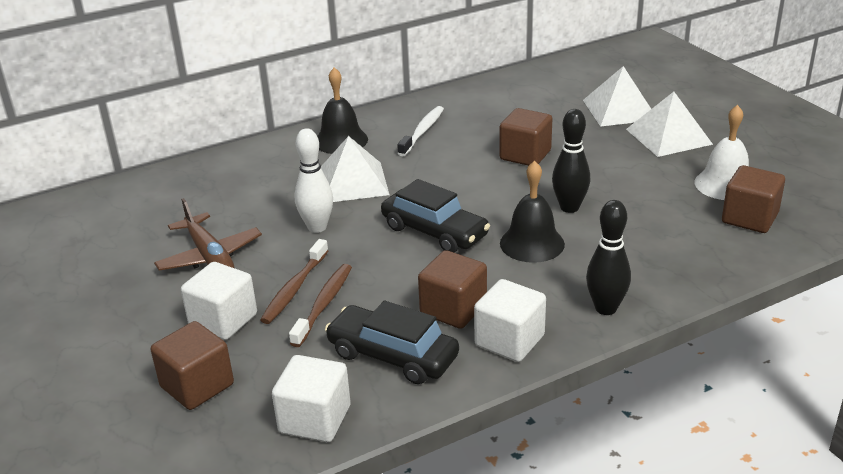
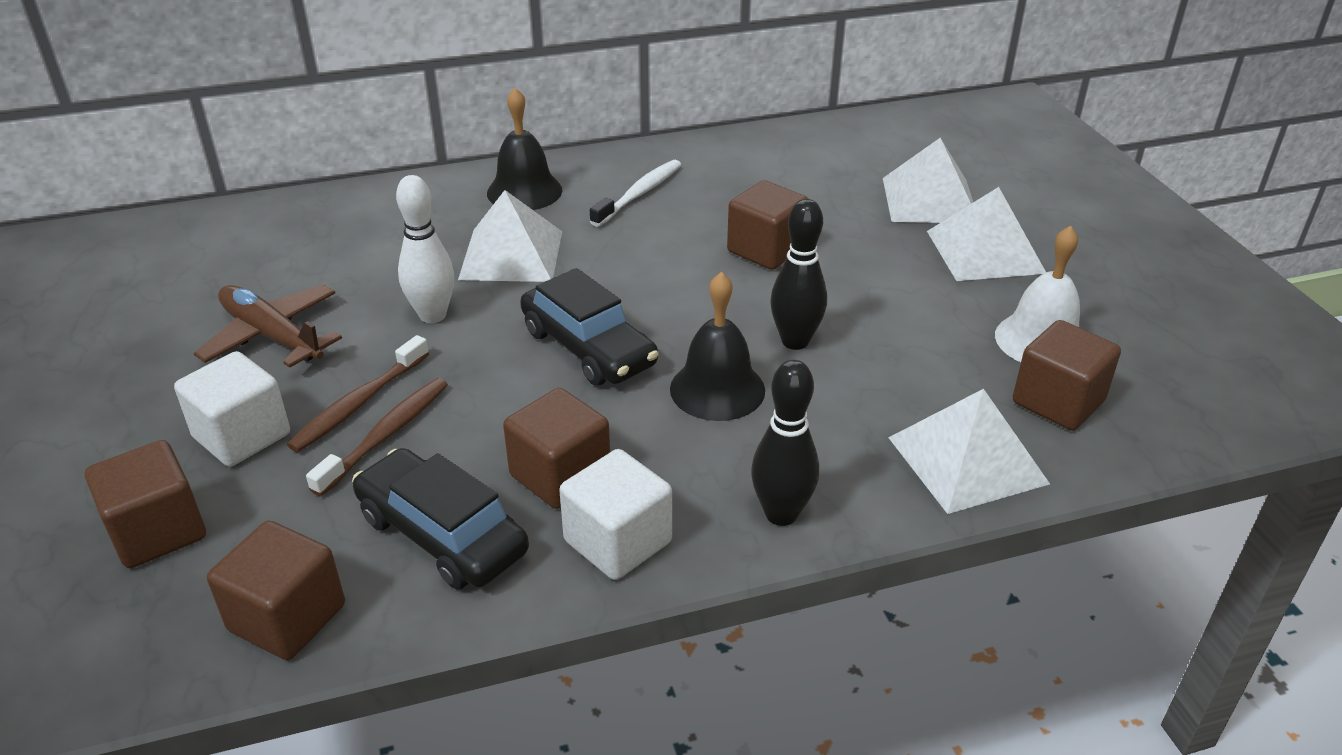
camera: 10 degrees right, 5 degrees up
brown plane [154,198,262,270] -> brown plane turned 150 degrees clockwise [194,285,342,368]
white cube [272,355,351,442] -> brown cube [207,521,345,660]
none -> white pyramid [888,389,1050,514]

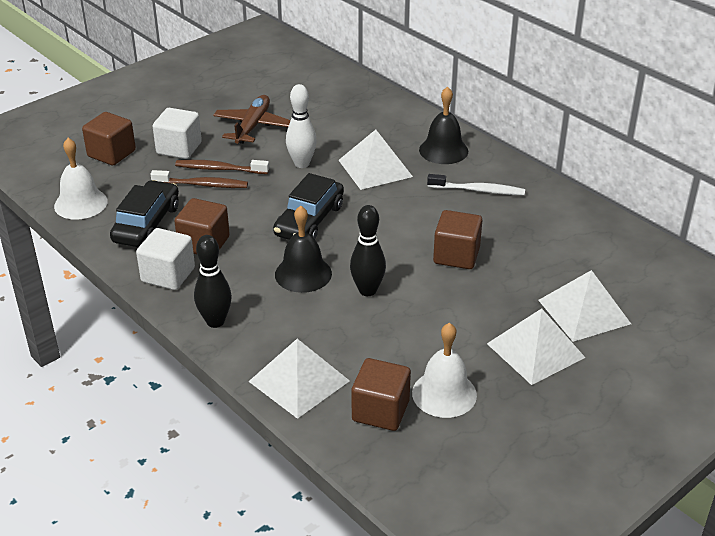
camera: 65 degrees right, 0 degrees up
brown cube [207,521,345,660] -> white bell [54,138,108,220]

